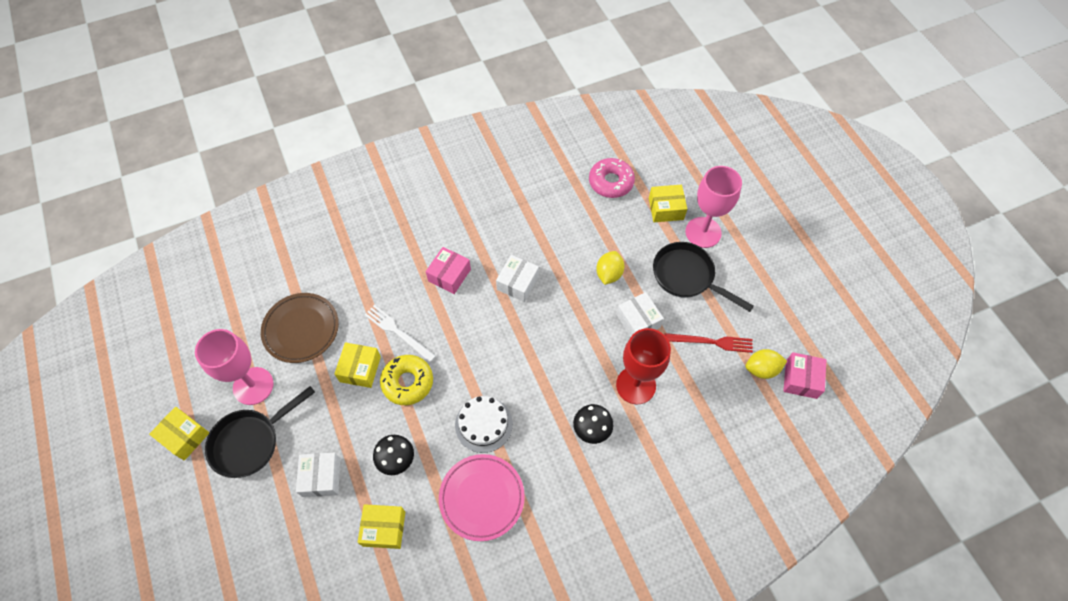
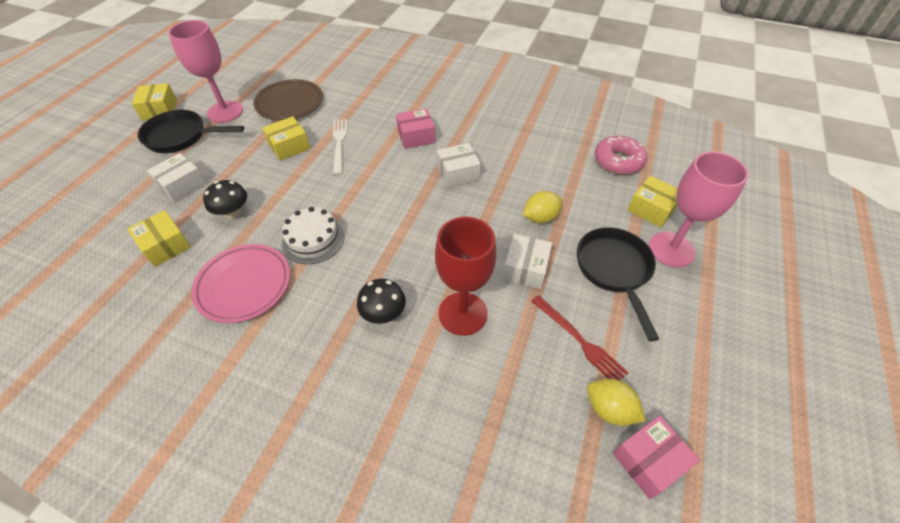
camera: 45 degrees right, 10 degrees down
yellow donut [380,355,433,405] -> none

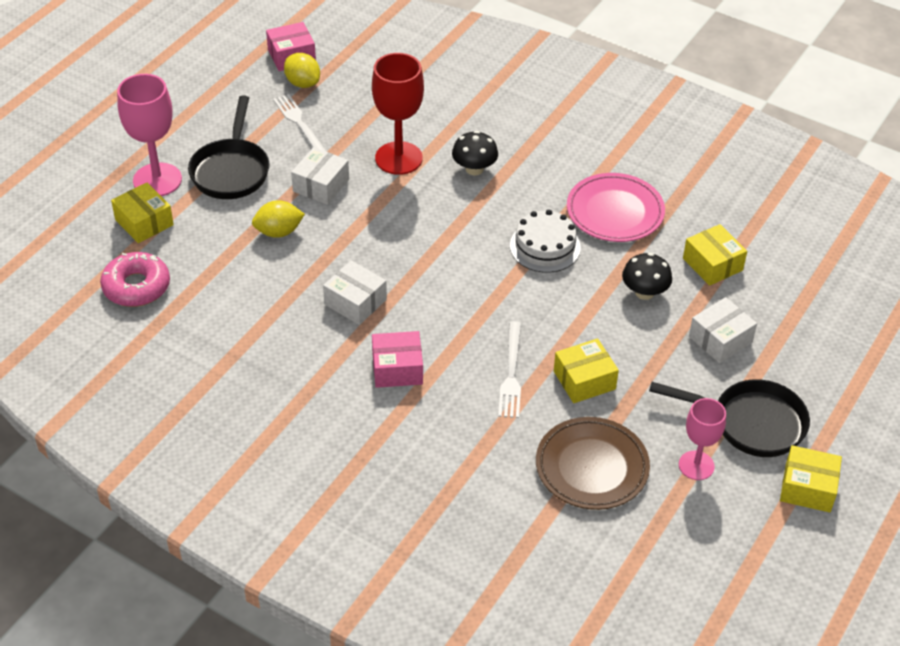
camera: 170 degrees left, 5 degrees down
yellow box [132,83,177,120] -> yellow box turned 75 degrees counterclockwise [780,445,842,512]
pink goblet [168,20,243,123] -> pink goblet [679,398,726,480], size x0.63
white box [437,143,481,188] -> white box turned 45 degrees clockwise [323,261,387,325]
red fork [531,295,629,381] -> white fork [273,94,327,152]

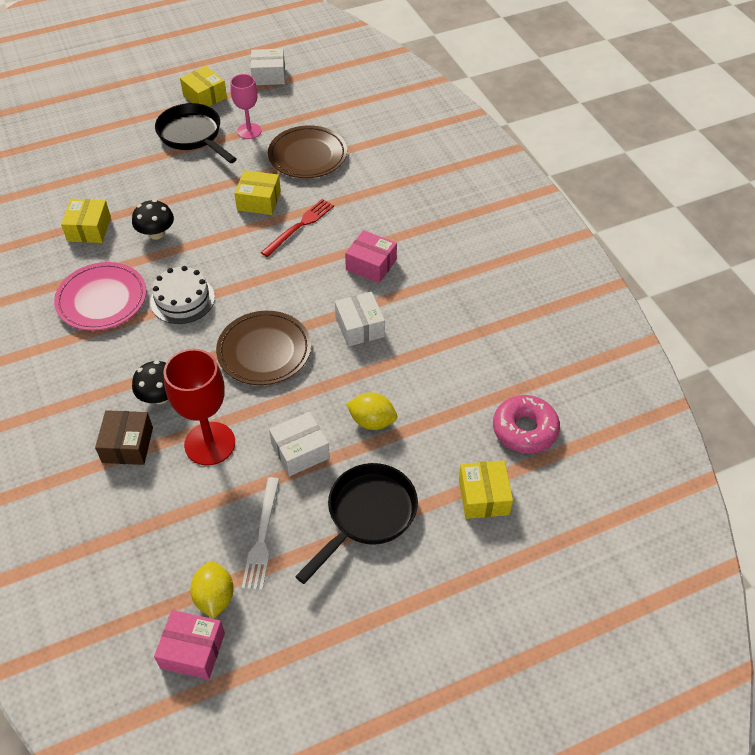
camera: 145 degrees left, 5 degrees up
pink goblet [117,74,182,196] -> none
white fork [498,321,521,418] -> red fork [261,199,334,257]
white box [689,297,757,363] -> white box moved to [251,49,285,85]
none -> brown box [95,410,153,465]
none -> brown plate [216,311,311,385]

